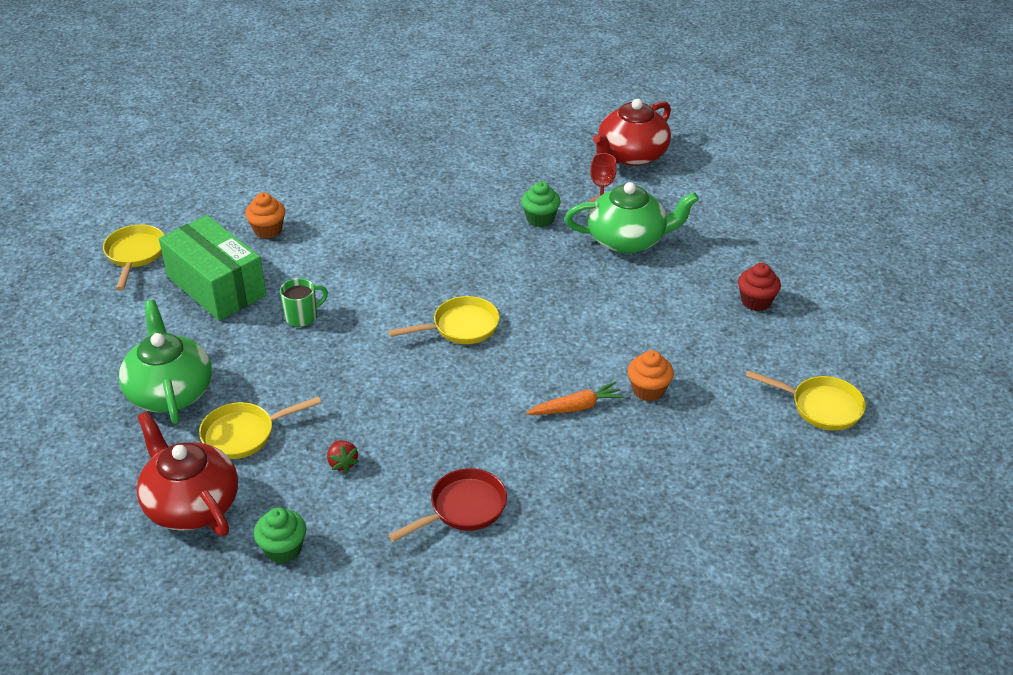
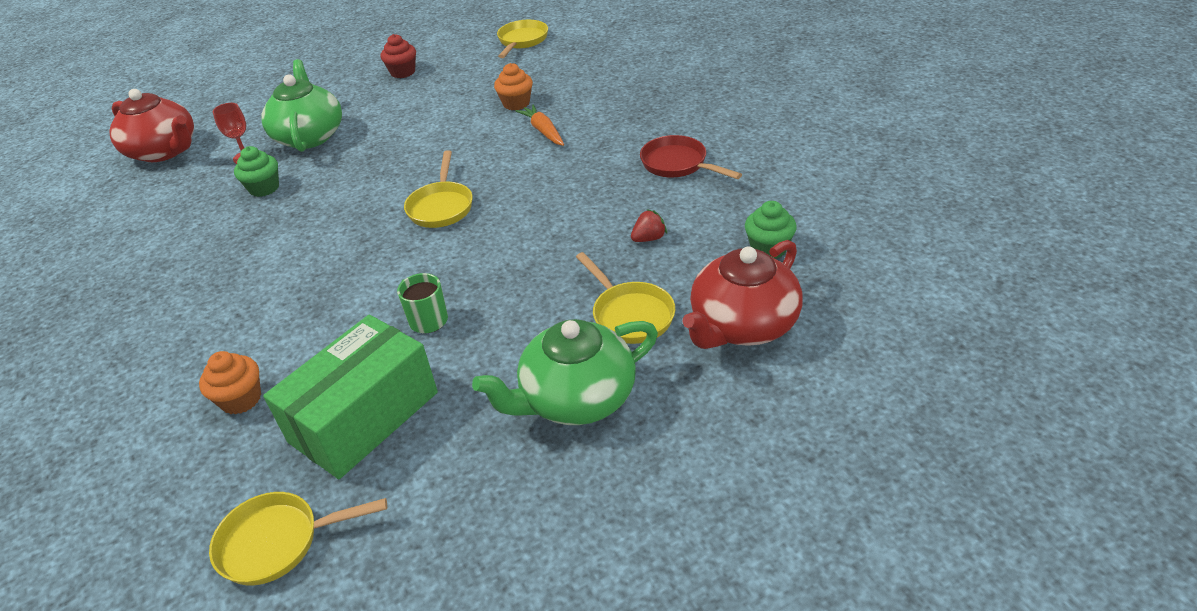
camera: 95 degrees left, 0 degrees up
yellow pan [389,296,500,344] -> yellow pan turned 150 degrees counterclockwise [404,150,473,228]

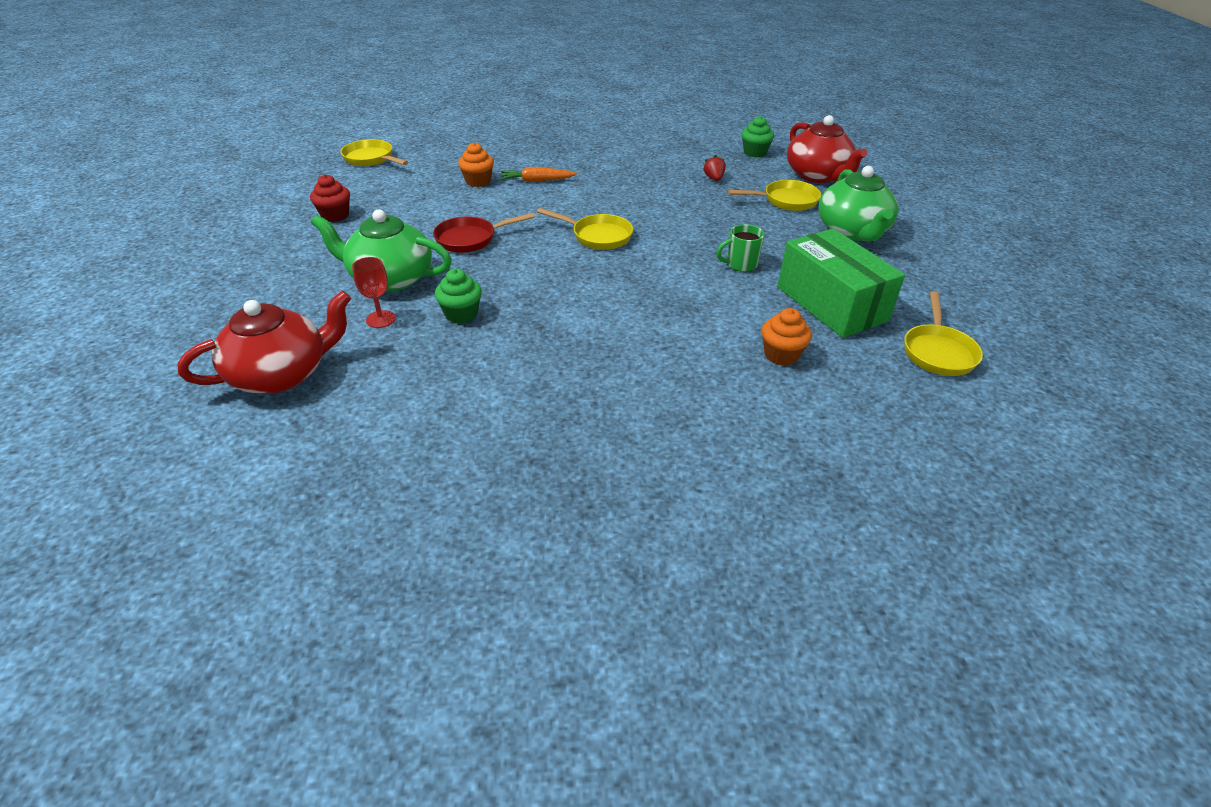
camera: 70 degrees left, 0 degrees up
red pan [640,135,742,179] -> red pan moved to [433,213,535,253]

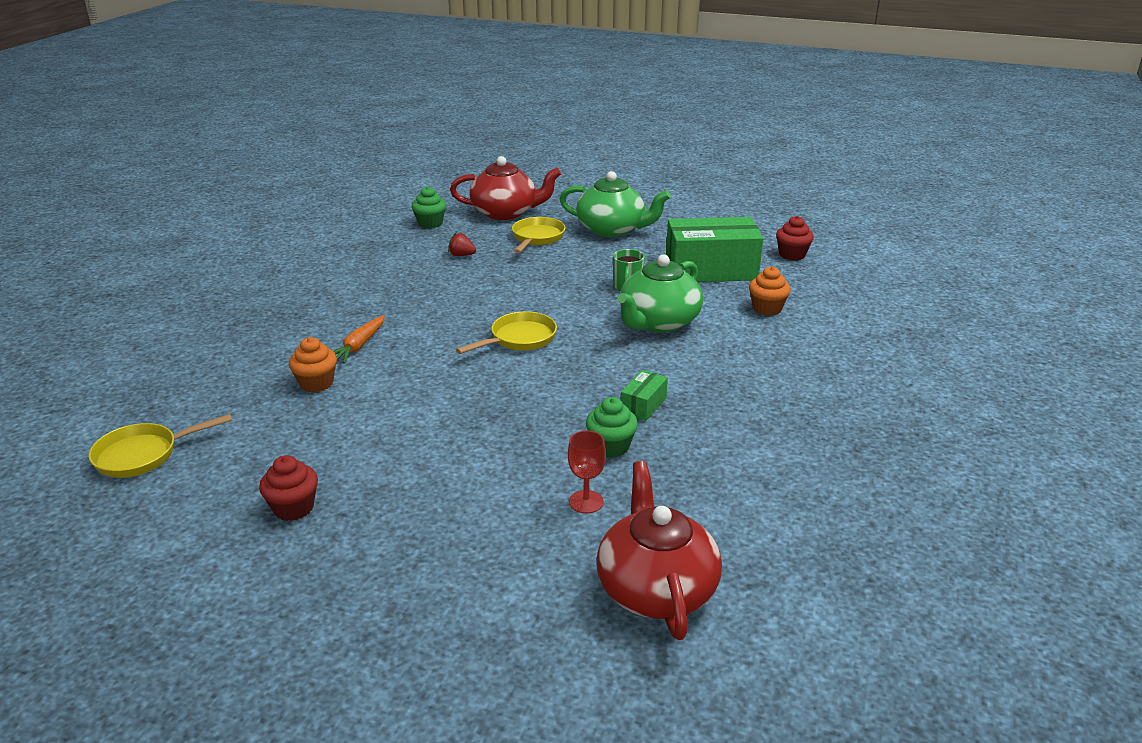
camera: 65 degrees left, 10 degrees down
green teapot [311,209,452,292] -> green teapot moved to [617,254,703,333]
red pan [433,213,535,253] -> none
yellow pan [904,291,983,376] -> red cupcake [776,216,814,261]
none -> green box [621,370,668,421]

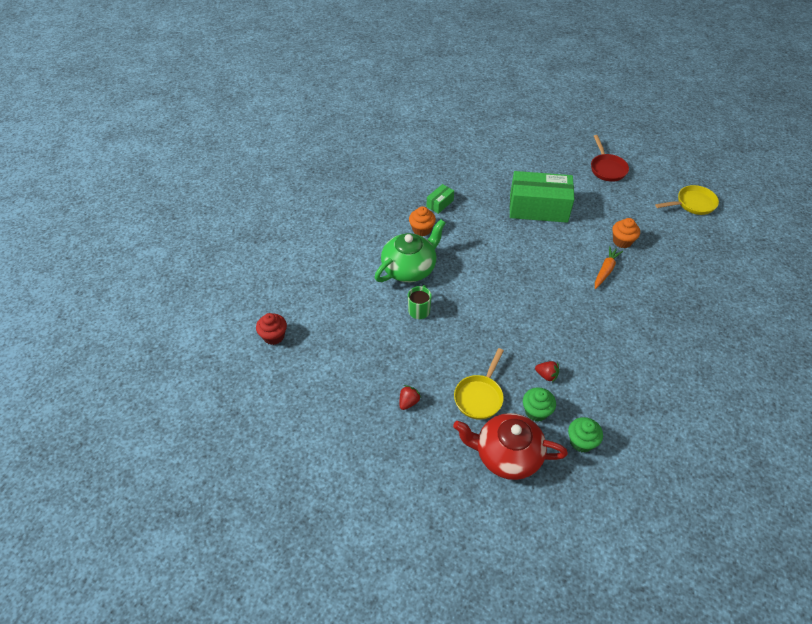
camera: 170 degrees left, 20 degrees up
red cupcake [259,455,318,521] -> red pan [591,135,629,182]
yellow pan [456,311,557,354] -> none
green teapot [560,171,671,237] -> red strawberry [399,385,421,410]
red goblet [568,431,606,514] -> none
green cupcake [586,397,638,458] -> green cupcake moved to [523,387,556,422]
red teapot [596,461,722,640] -> none
green box [666,217,763,282] -> green box moved to [510,171,574,223]
orange cupcake [749,266,791,316] -> orange cupcake moved to [409,206,436,237]

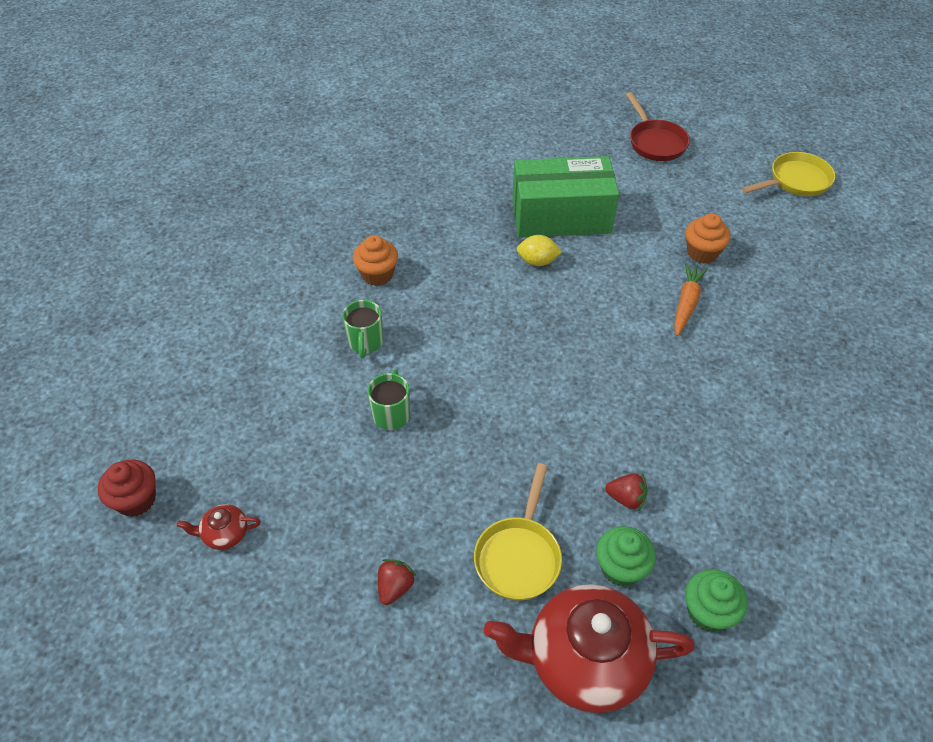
camera: 10 degrees left, 0 degrees up
green teapot [375,219,446,282] -> green mug [342,300,384,358]
green box [426,184,454,214] -> none
none -> red teapot [177,504,261,550]
none -> yellow lemon [517,235,562,266]

